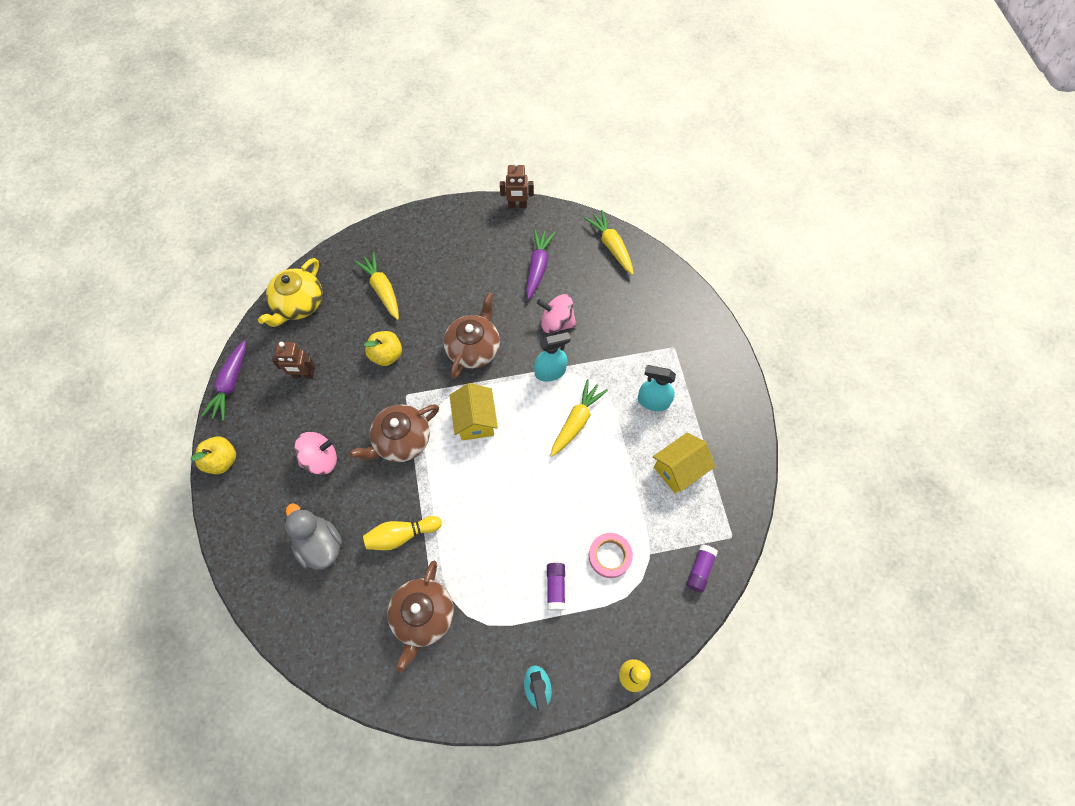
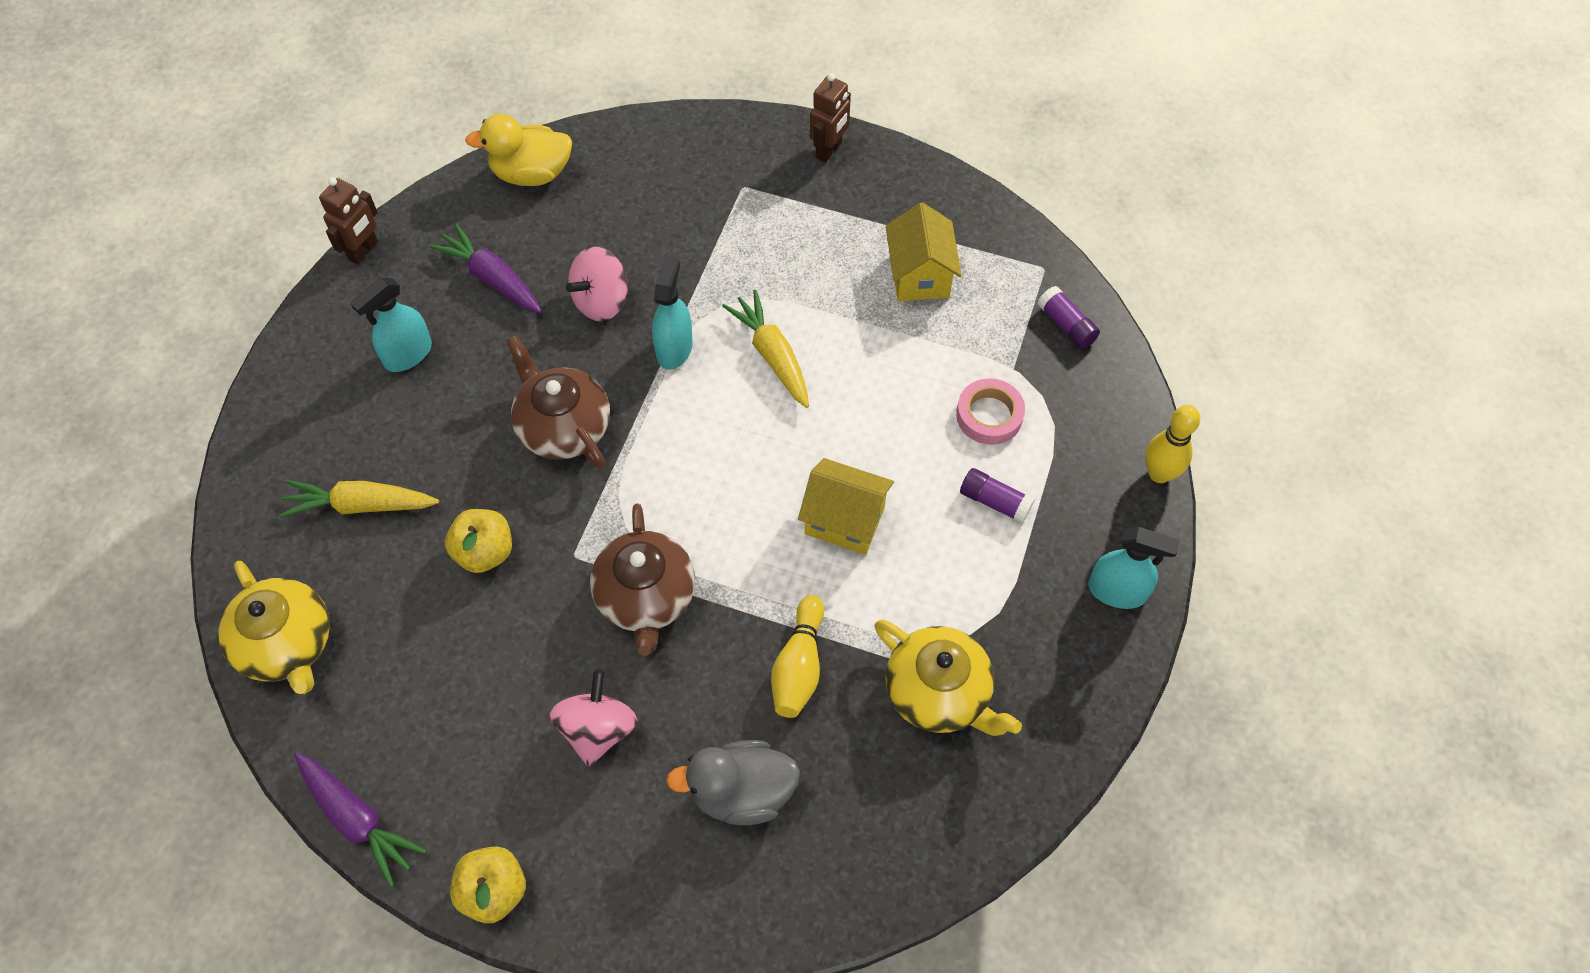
camera: 60 degrees left, 5 degrees down
brown robot [272,342,315,378] -> brown robot moved to [810,73,851,162]
brown teapot [387,561,454,672] -> yellow teapot [874,619,1022,736]
yellow house [449,383,498,441] -> yellow house moved to [798,458,894,555]
yellow carrot [584,210,634,275] -> yellow duck [465,114,572,186]
turquoise spray bottle [638,365,676,411] -> turquoise spray bottle moved to [350,278,432,372]

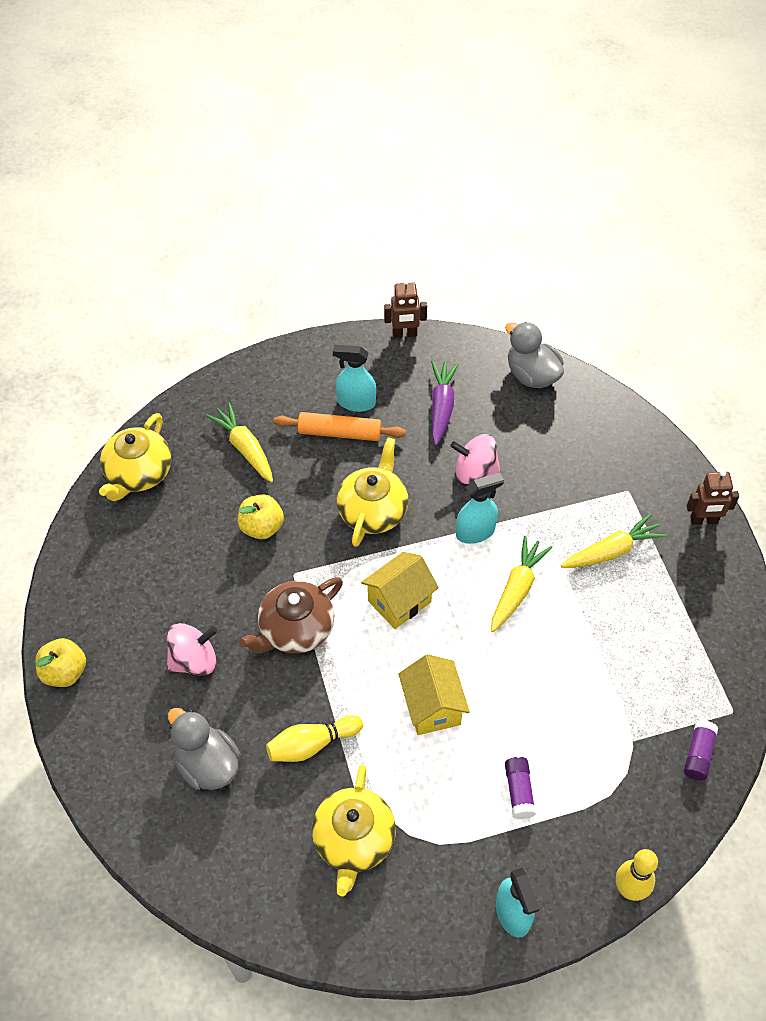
camera: 55 degrees right, 5 degrees down
purple carrot [295,753,426,887] -> none
yellow duck [465,114,572,186] -> grey duck [505,322,564,388]
brown teapot [506,335,610,469] -> yellow teapot [337,437,408,547]
yellow house [886,202,962,301] -> yellow house moved to [361,552,439,629]
pink tape [956,378,1025,445] -> none
none -> orange rolling pin [274,412,406,441]
none -> yellow carrot [561,513,667,568]

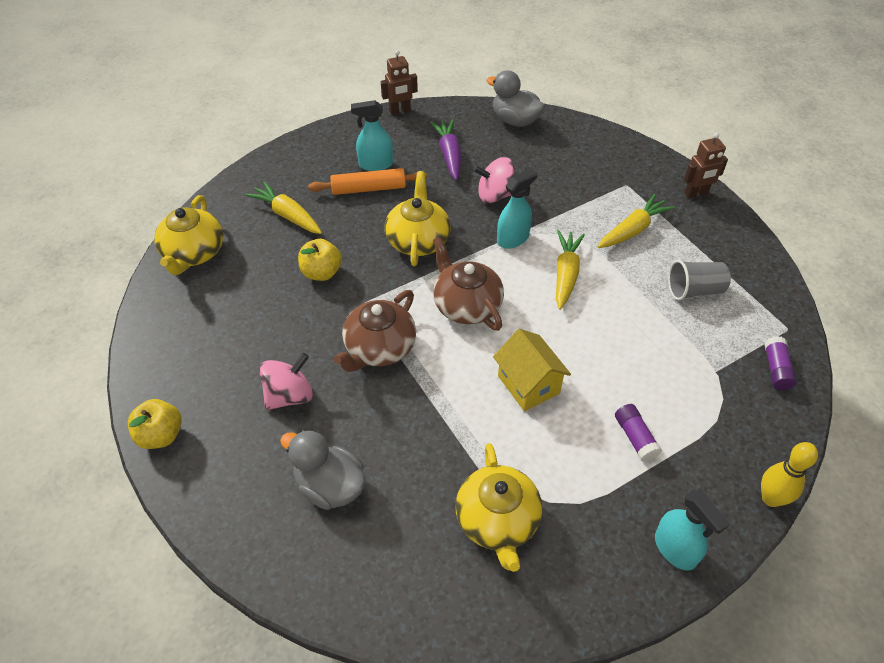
camera: 15 degrees left, 5 degrees down
yellow bowling pin [266,715,363,762] -> none
yellow house [361,552,439,629] -> brown teapot [433,237,504,331]
none -> grey cup [668,260,731,300]

